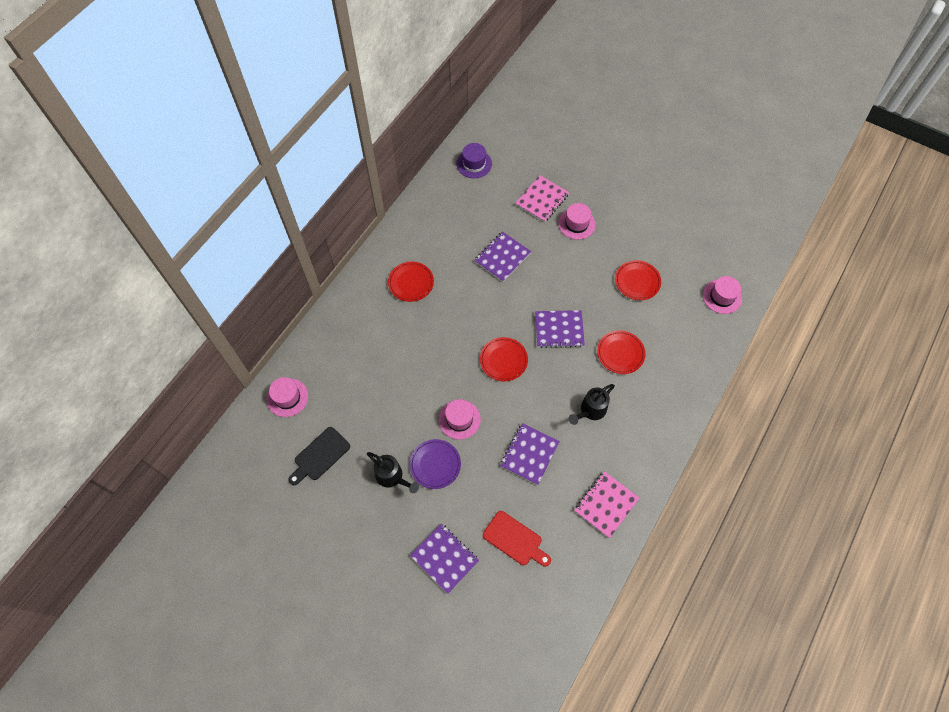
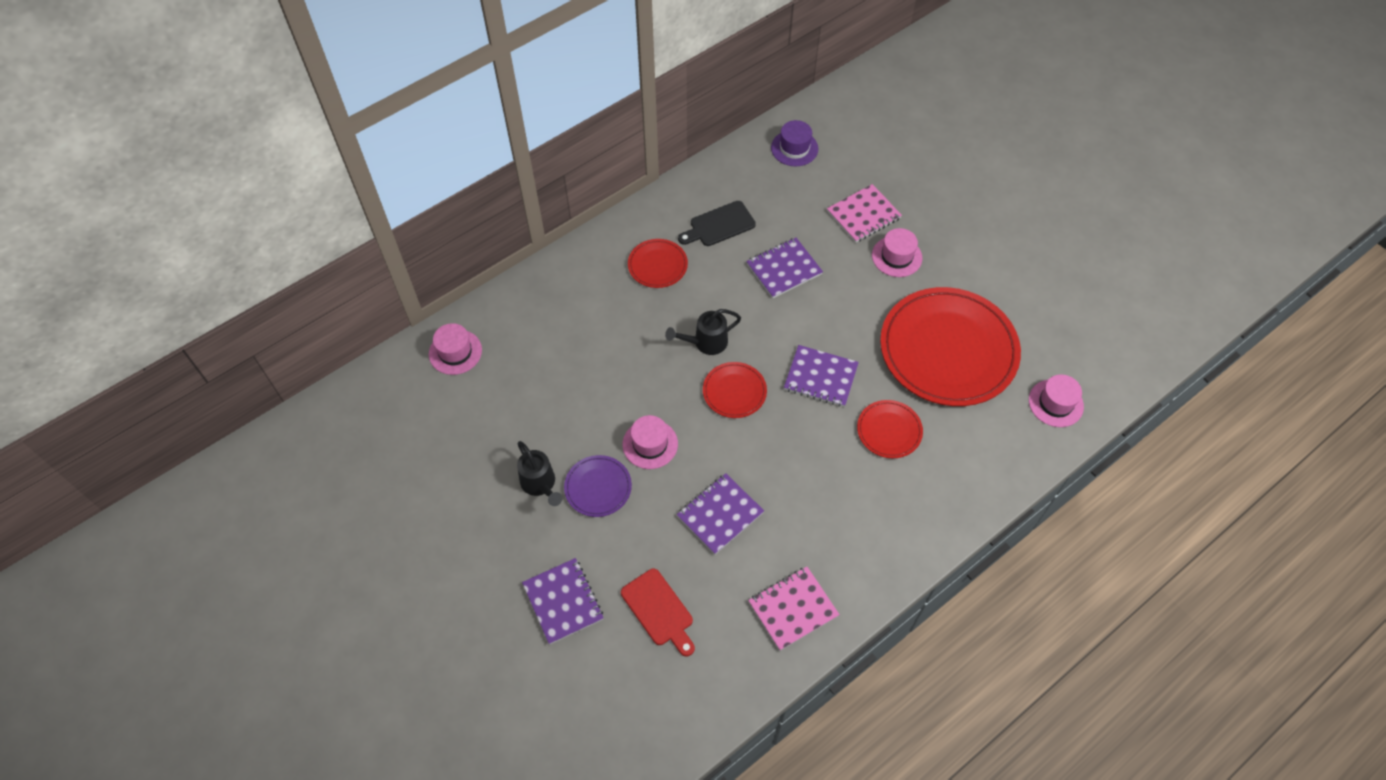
camera: 20 degrees right, 5 degrees down
black cutting board [288,427,350,485] -> black cutting board moved to [678,201,756,246]
black watering can [568,384,615,425] -> black watering can moved to [665,309,741,355]
red plate [615,260,661,300] -> red plate [880,287,1021,406], size x2.20

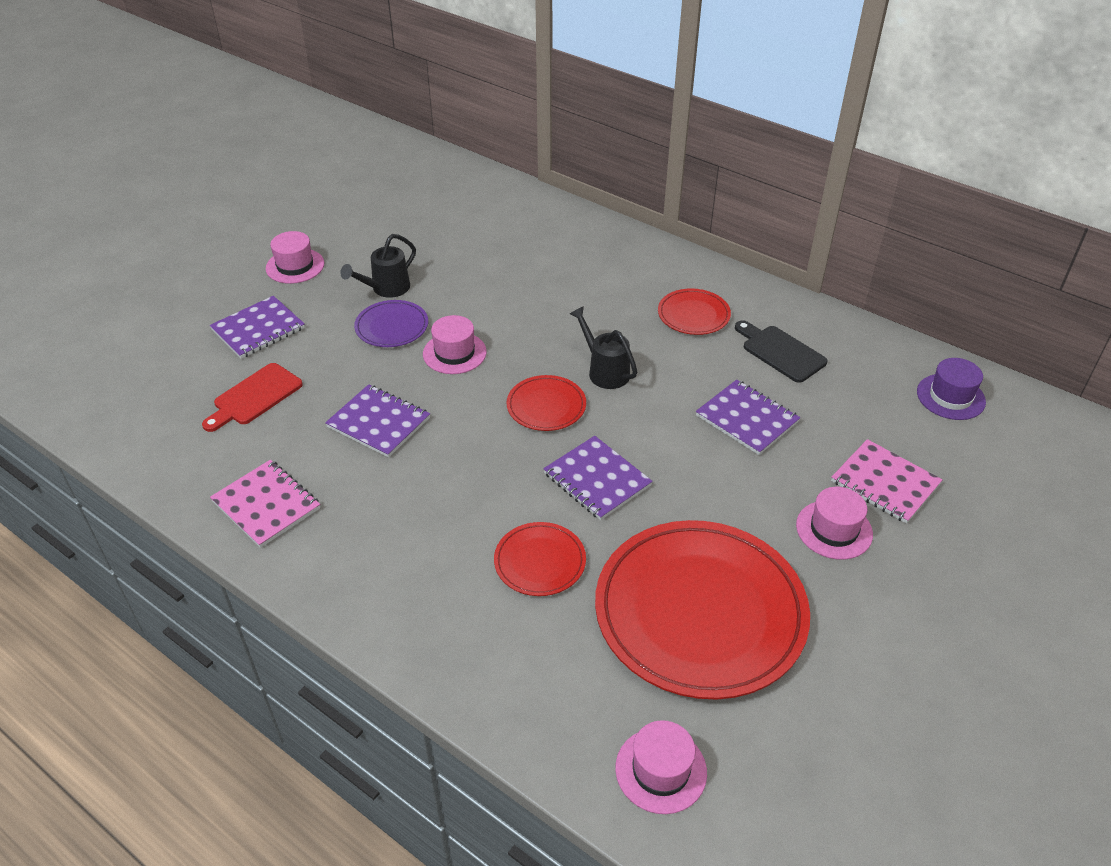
camera: 75 degrees right, 15 degrees down
pink hat [429,323,482,375] -> pink hat moved to [266,231,324,284]
purple notebook [784,345,859,407] -> purple notebook turned 45 degrees counterclockwise [543,436,653,520]

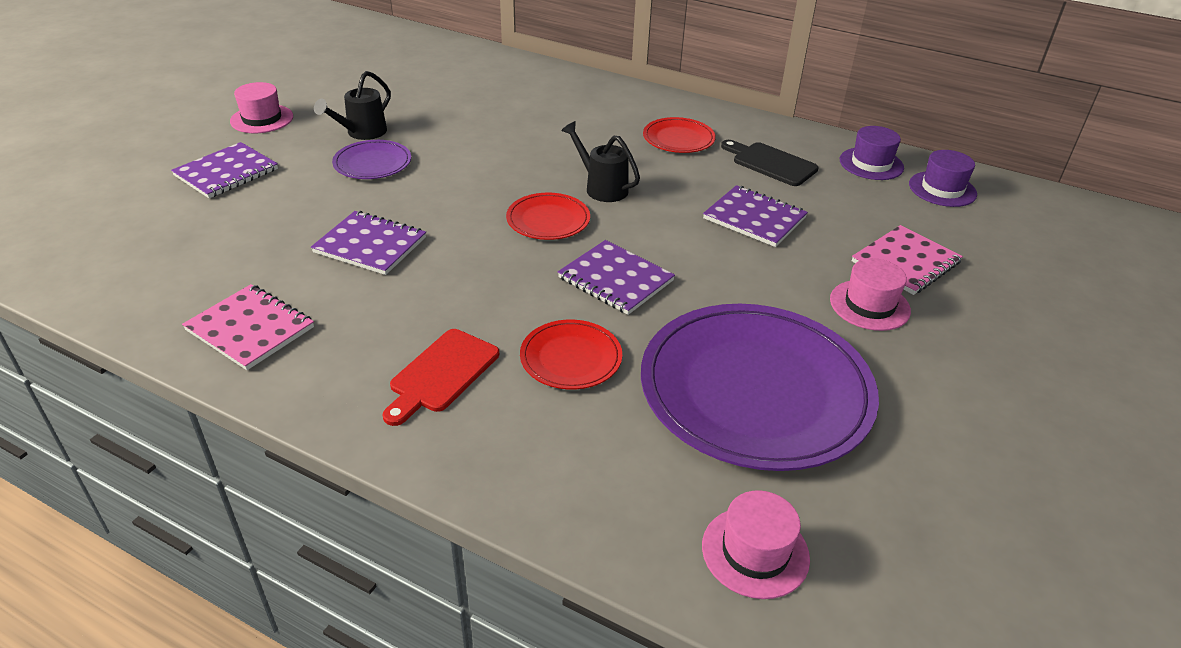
camera: 10 degrees left, 5 degrees down
red cutting board [202,363,303,432] -> red cutting board moved to [383,329,499,426]
pink hat [423,315,487,374] -> none
red plate [595,520,810,699] -> purple plate [641,304,879,471]
pink notebook [831,439,943,524] -> pink notebook turned 75 degrees counterclockwise [852,225,963,295]
none -> purple hat [840,126,904,180]

